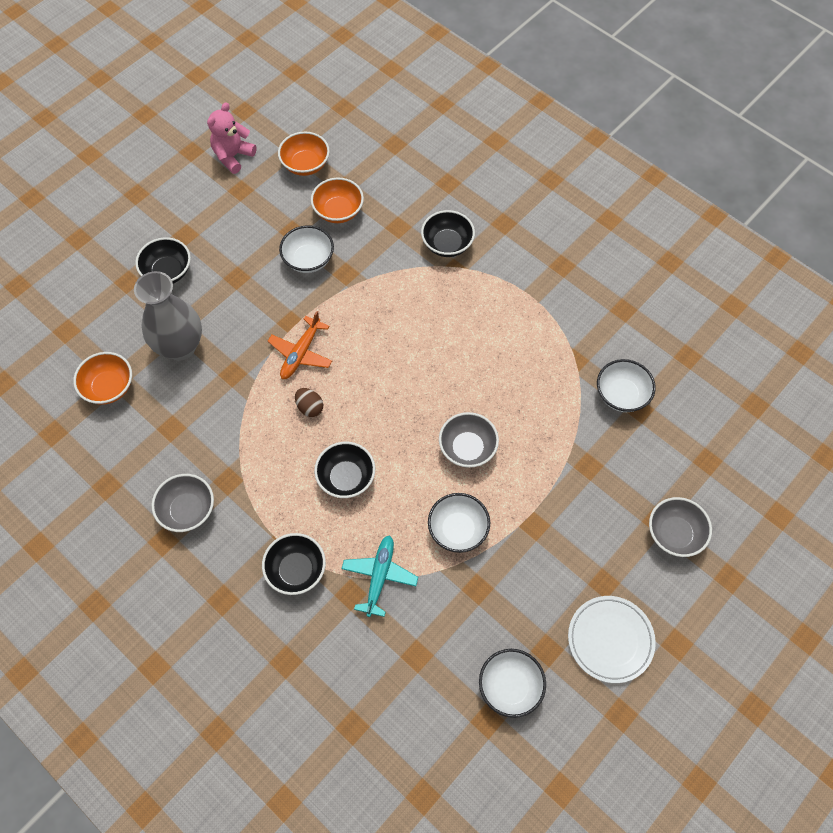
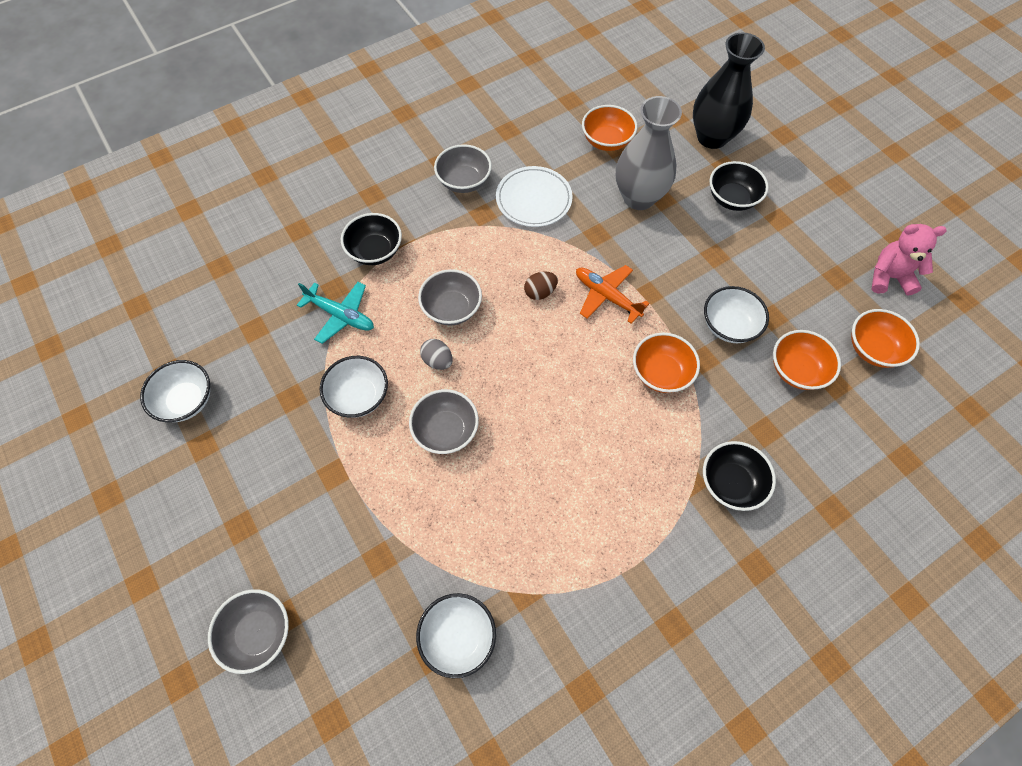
camera: 105 degrees right, 0 degrees up
pink teddy bear [207,102,257,174] -> pink teddy bear turned 45 degrees counterclockwise [871,224,946,296]
black bowl [314,442,375,498] -> grey bowl [418,269,482,326]
white plate [568,596,656,683] -> white plate moved to [496,166,573,227]
none -> grey egg [420,339,453,370]
none -> orange bowl [633,333,700,393]
none -> black vase [693,33,765,149]

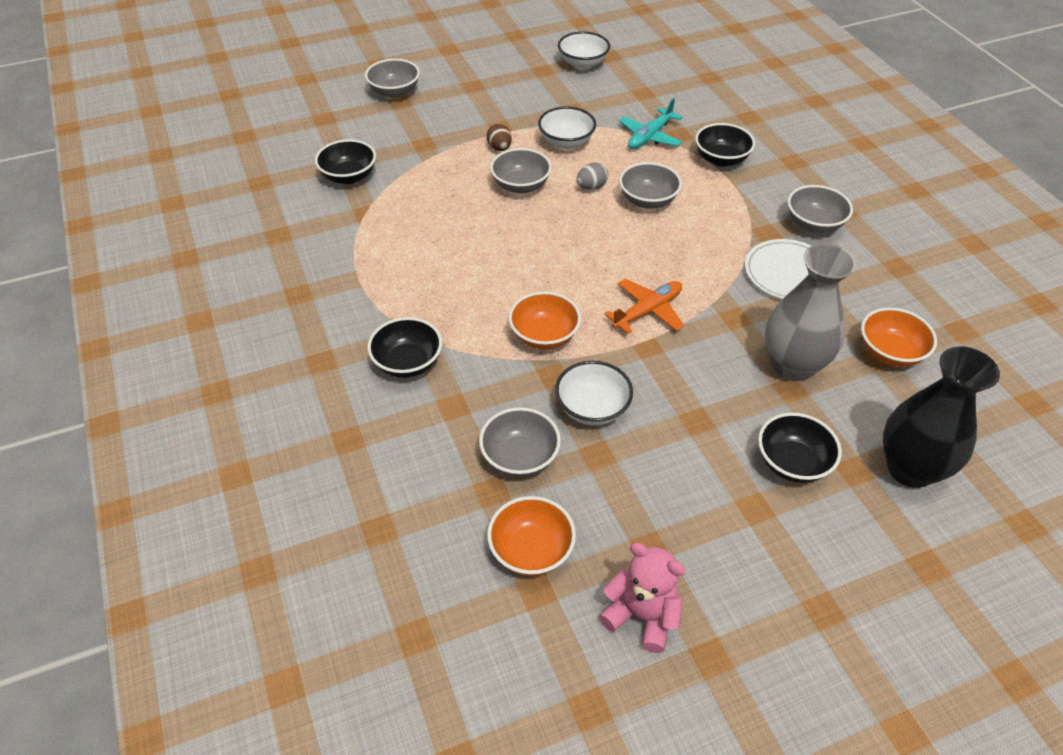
camera: 100 degrees right, 15 degrees down
white bowl [416,593,496,678] -> black bowl [315,139,376,184]
brown egg [524,271,558,300] -> brown egg moved to [486,124,512,151]
orange bowl [773,330,841,390] -> grey bowl [479,407,561,477]
pink teddy bear [871,224,946,296] -> pink teddy bear turned 75 degrees counterclockwise [599,543,685,653]

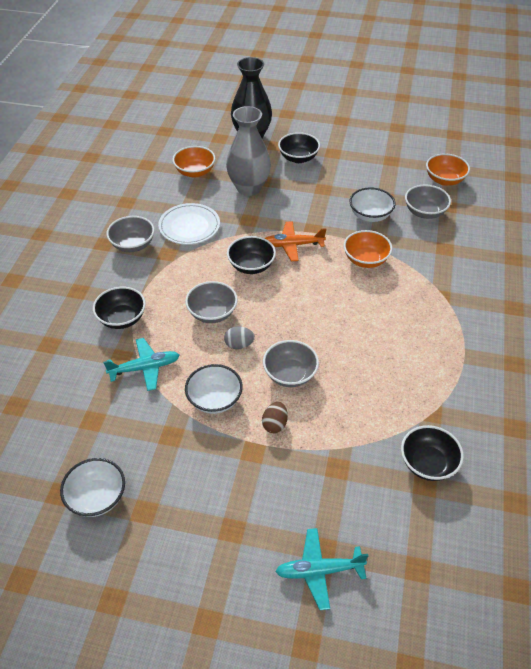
camera: 145 degrees left, 0 degrees up
grey bowl [365,59,420,98] -> turquoise plane [275,528,369,610]
black bowl [367,317,442,378] -> black bowl moved to [227,236,276,274]
pink teddy bear [599,543,685,653] -> none

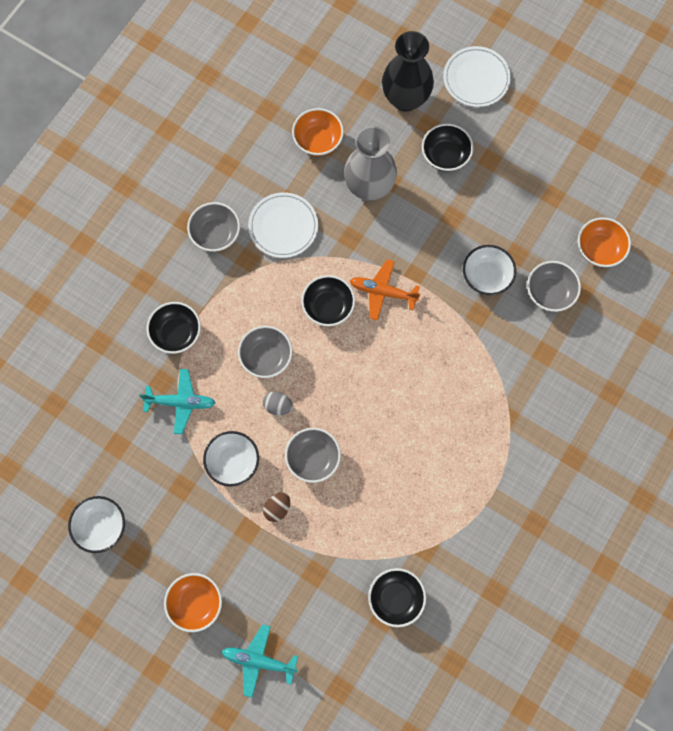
camera: 20 degrees right, 25 degrees up
orange bowl [344,230,392,268] -> orange bowl moved to [164,573,222,632]
none -> white plate [443,46,511,107]

